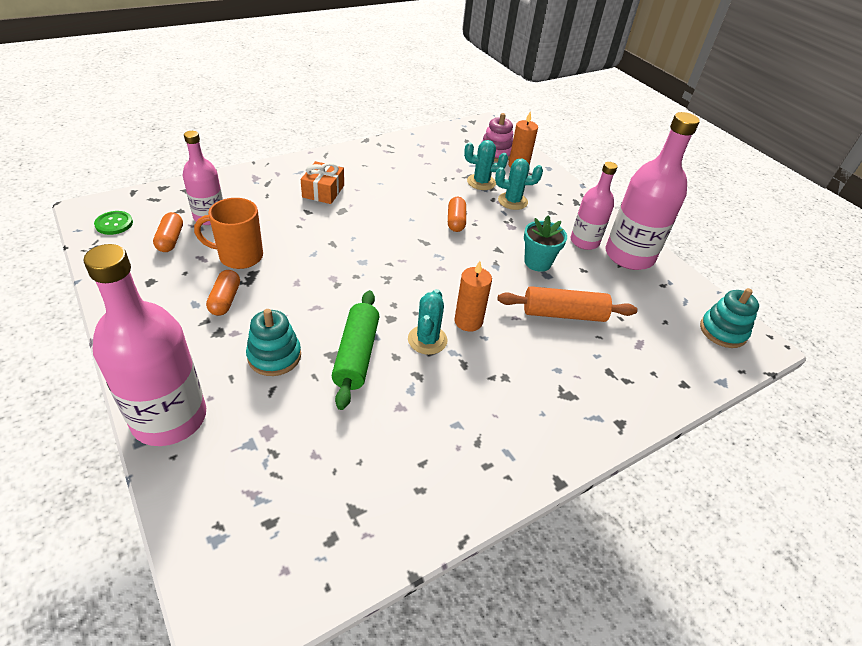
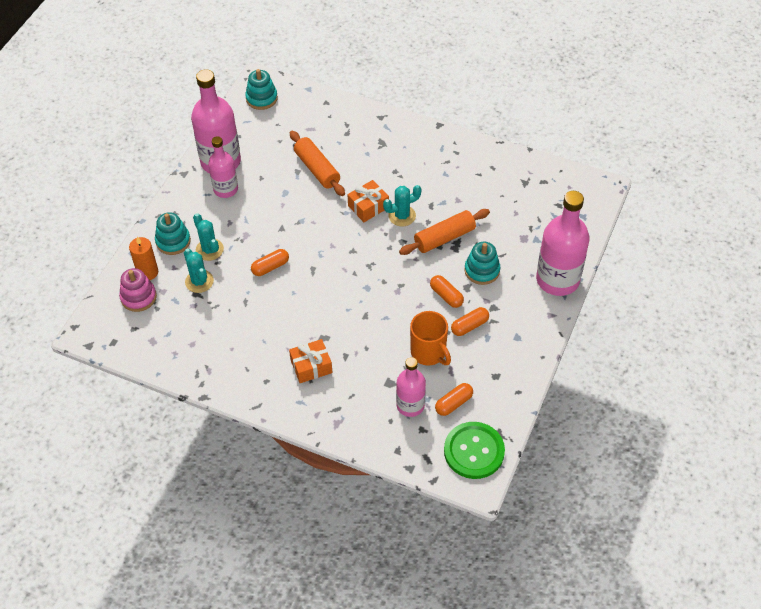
camera: 120 degrees left, 10 degrees up
green button [94,211,133,235] -> green button [444,422,505,479], size x1.94
green rolling pin [332,290,379,410] -> orange rolling pin [399,209,490,255]
orange candle [454,261,492,332] -> orange gift [347,180,389,222]
turquoise flower pot [524,215,567,272] -> none
none -> turquoise stacking toy [155,212,191,255]
none -> orange capsule [430,275,464,308]

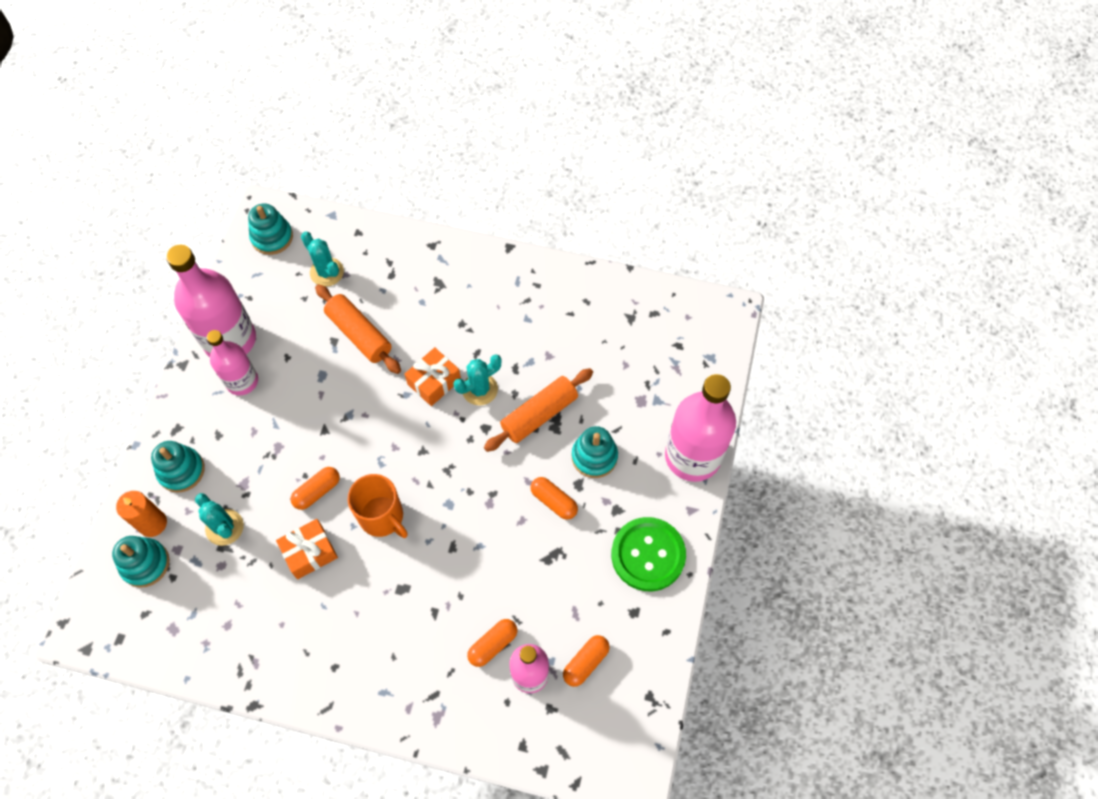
camera: 10 degrees left, 10 degrees up
pink stacking toy [119,268,157,312] -> turquoise stacking toy [112,536,169,588]
turquoise cactus [193,213,224,261] -> turquoise cactus moved to [301,231,344,287]
orange gift [289,339,333,383] -> orange gift moved to [276,519,338,579]
orange mug [410,311,451,365] -> orange mug moved to [348,474,408,538]
green button [444,422,505,479] -> green button moved to [611,517,686,591]
orange capsule [451,307,489,336] -> orange capsule moved to [467,619,517,667]

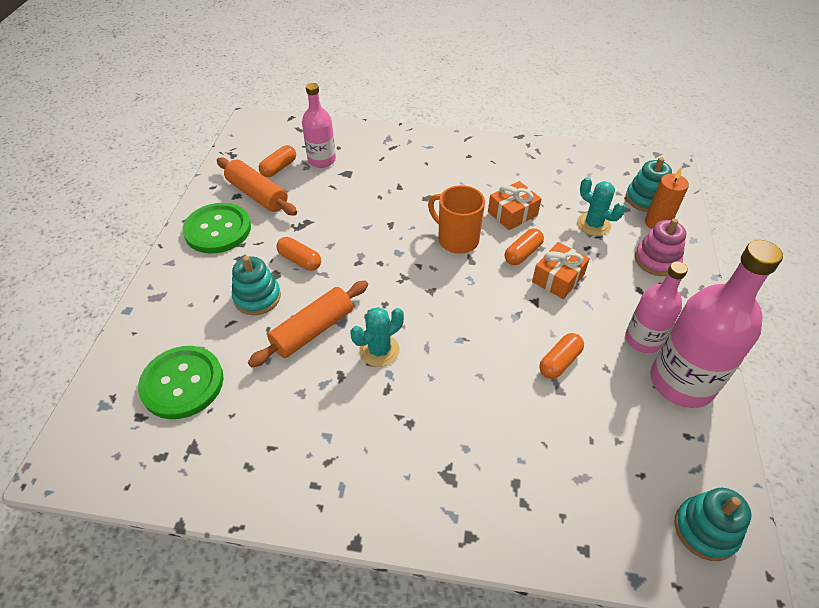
camera: 175 degrees right, 15 degrees down
turquoise stacking toy [151,441,205,493] -> pink stacking toy [635,218,686,276]
turquoise cactus [301,231,344,287] -> none
orange rolling pin [315,284,401,374] -> orange rolling pin moved to [217,157,297,215]
orange gift [405,347,461,406] -> orange gift moved to [532,242,590,299]
orange capsule [467,619,517,667] -> orange capsule moved to [539,333,584,379]
pink bottle [665,374,736,482] -> none
none -> green button [138,346,224,419]

